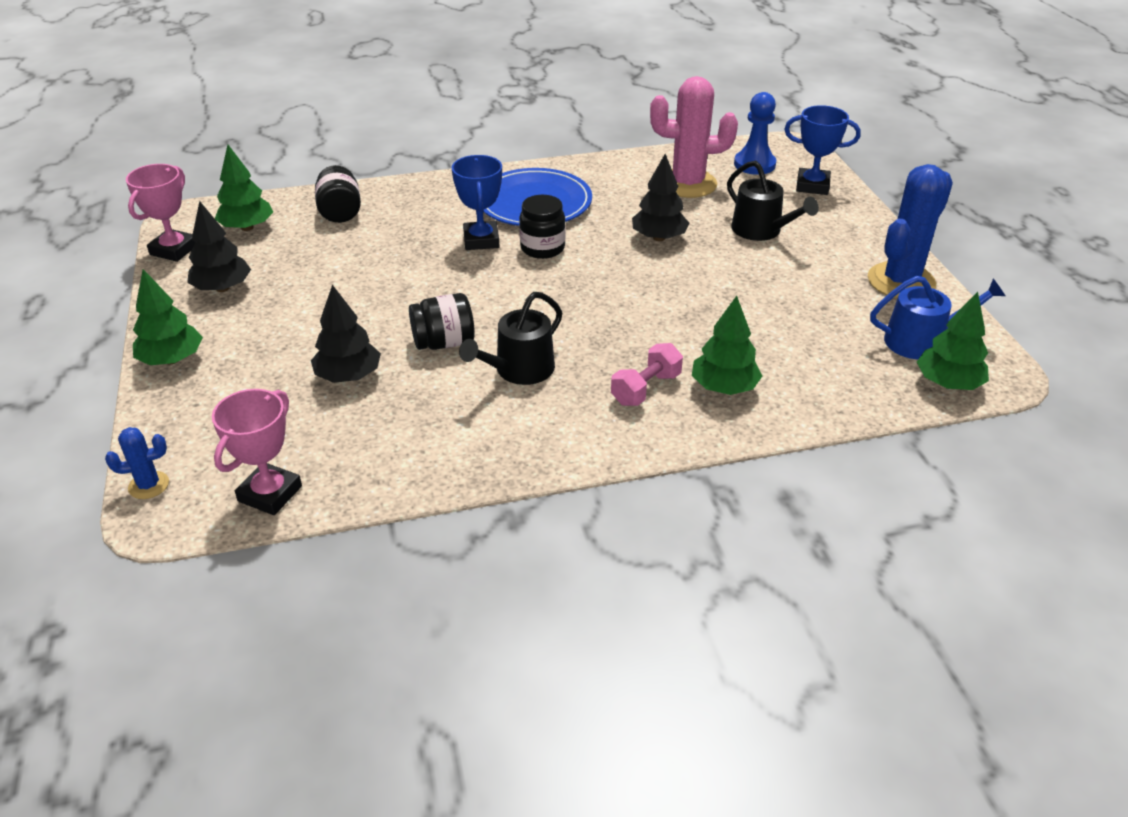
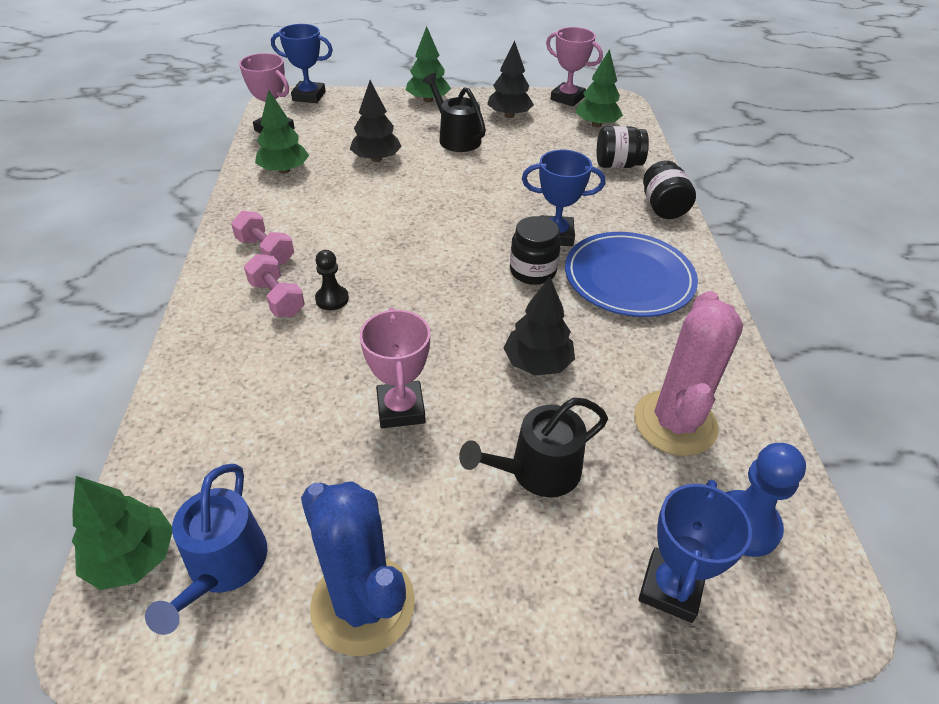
camera: 100 degrees right, 5 degrees up
blue cactus [105,427,169,499] -> blue trophy [271,24,333,103]
black jar [409,293,475,350] -> black jar moved to [643,160,696,219]
black watering can [459,292,562,385] -> black watering can moved to [422,73,486,152]
green tree [692,296,762,395] -> green tree moved to [255,90,309,174]
none -> pink dumbbell [231,211,294,265]
none -> black pawn [315,250,349,310]
none -> pink trophy [360,308,430,428]

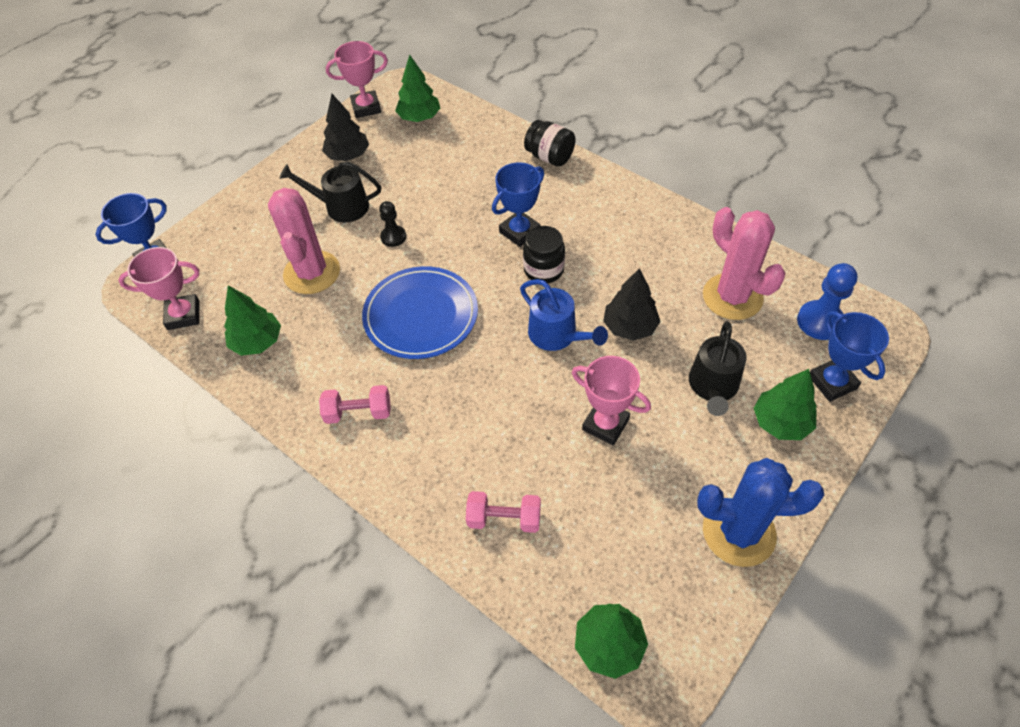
camera: 45 degrees left, 10 degrees up
blue watering can [145,464,267,635] -> blue watering can moved to [520,279,608,351]
pink dumbbell [244,254,305,317] -> pink dumbbell moved to [466,491,541,533]
black pawn [315,250,349,310] -> black pawn moved to [379,201,406,247]
black tree [350,80,402,162] -> pink cactus [268,188,340,294]
green tree [406,26,451,103] -> green tree moved to [754,369,817,440]
blue plate [565,232,698,317] -> blue plate moved to [362,266,478,359]
black jar [597,126,649,168] -> none

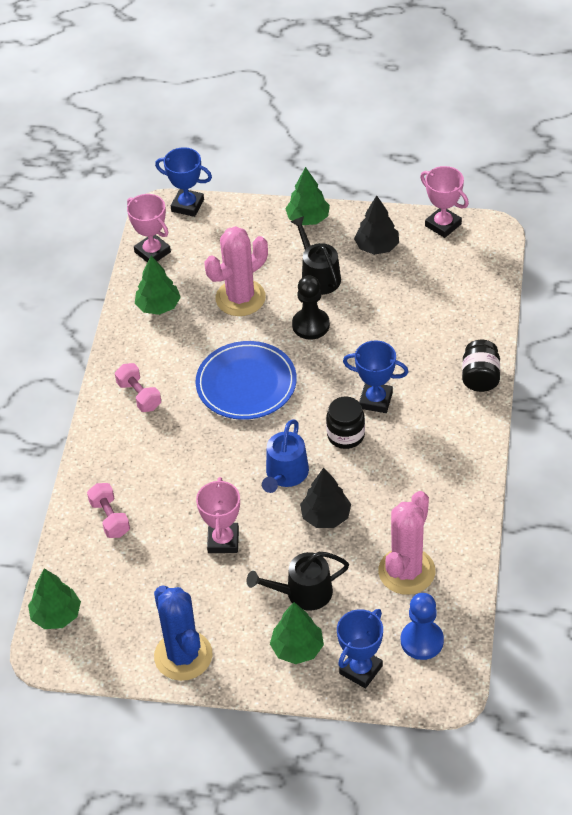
camera: 60 degrees right, 5 degrees down
black pawn [379,201,406,247] -> black pawn [292,275,330,340], size x1.58
green tree [395,55,440,122] -> green tree moved to [285,167,330,225]

